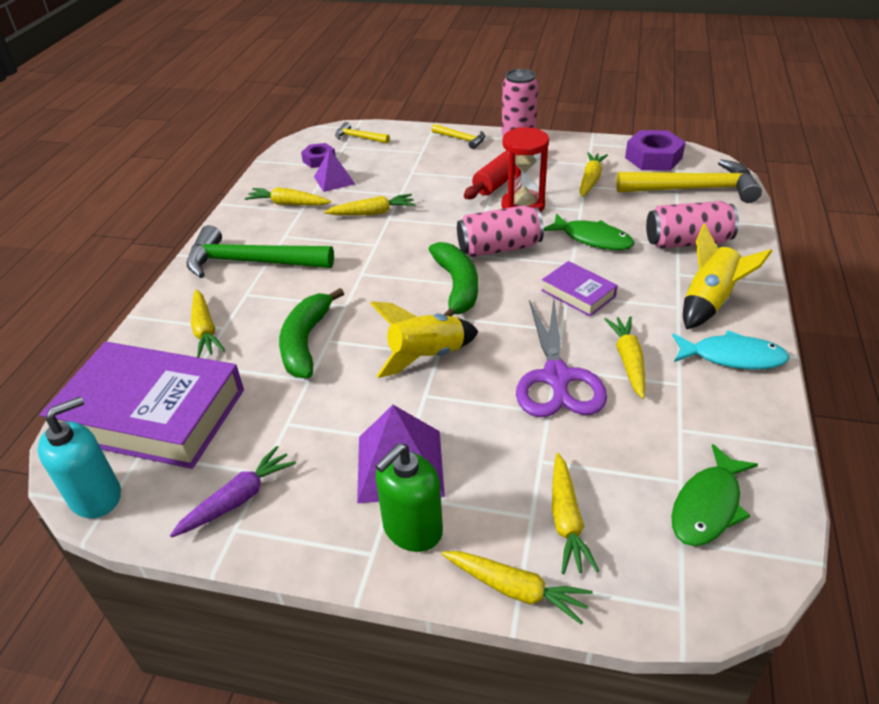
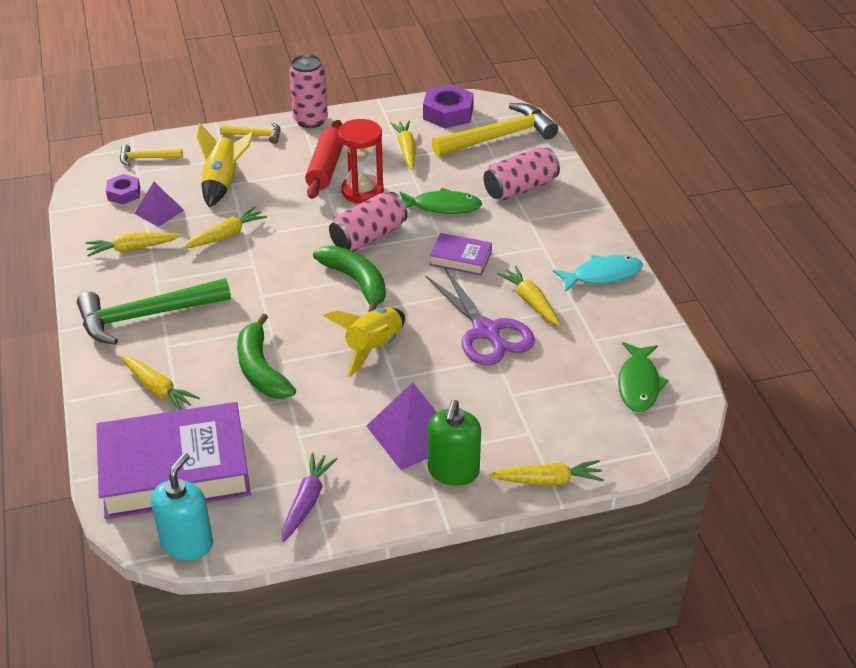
camera: 30 degrees left, 0 degrees up
yellow carrot [552,453,599,574] -> none
yellow rocket [683,223,772,329] -> yellow rocket moved to [197,123,255,207]

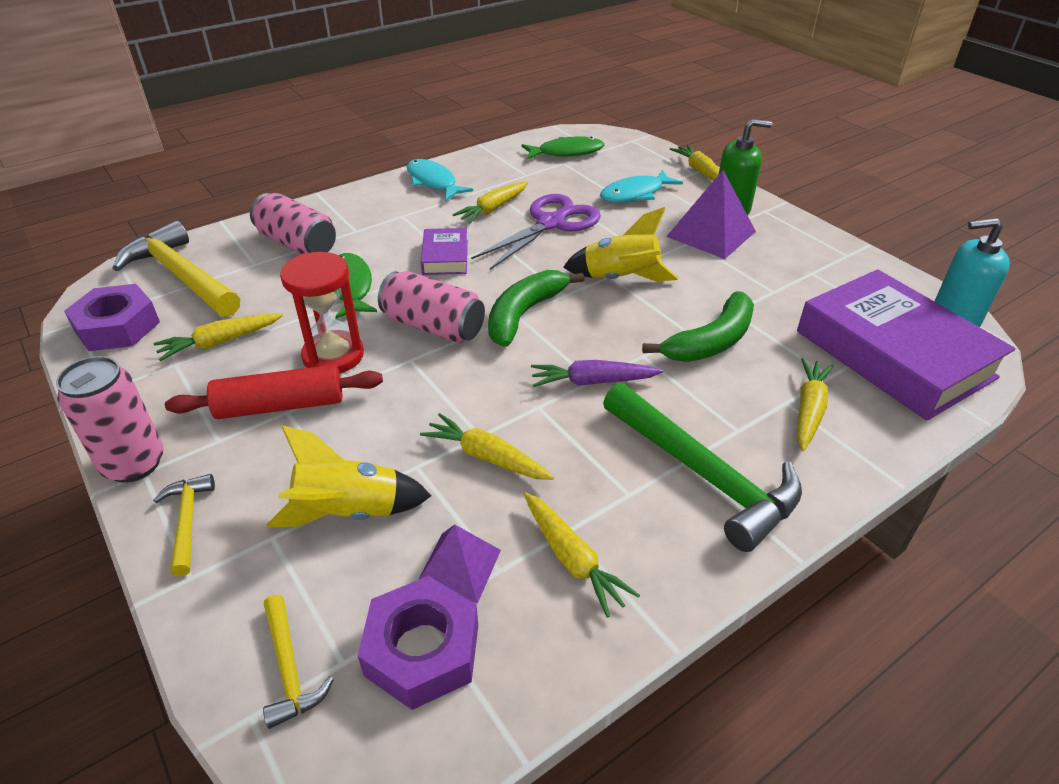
camera: 110 degrees left, 0 degrees up
purple nut [106,174,140,204] -> purple nut [358,576,478,710], size x1.64
purple carrot [282,453,337,542] -> purple carrot moved to [531,360,663,387]
none -> turquoise fish [600,170,683,203]

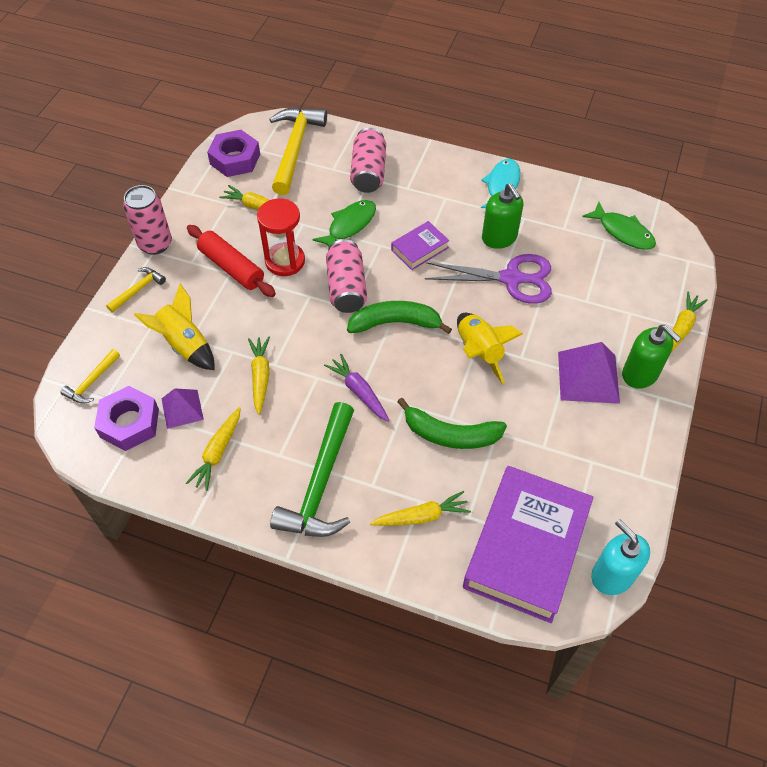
camera: 55 degrees right, 15 degrees up
yellow carrot [453,182,528,224] -> green soap dispenser [482,183,523,249]
turquoise fish [600,170,683,203] -> none

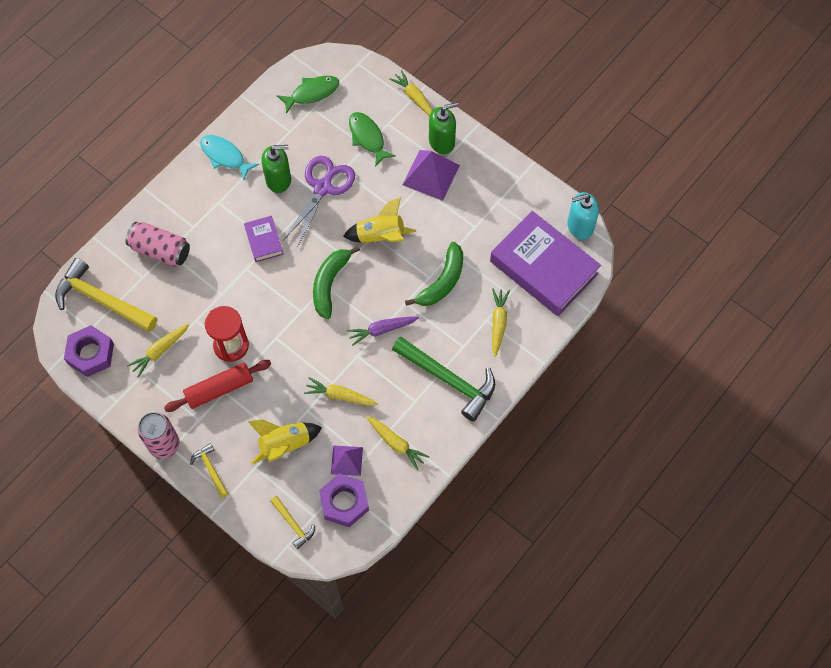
camera: 70 degrees left, 10 degrees up
green fish [313,200,376,247] -> green fish moved to [349,112,396,167]
pink can [326,239,367,313] -> none

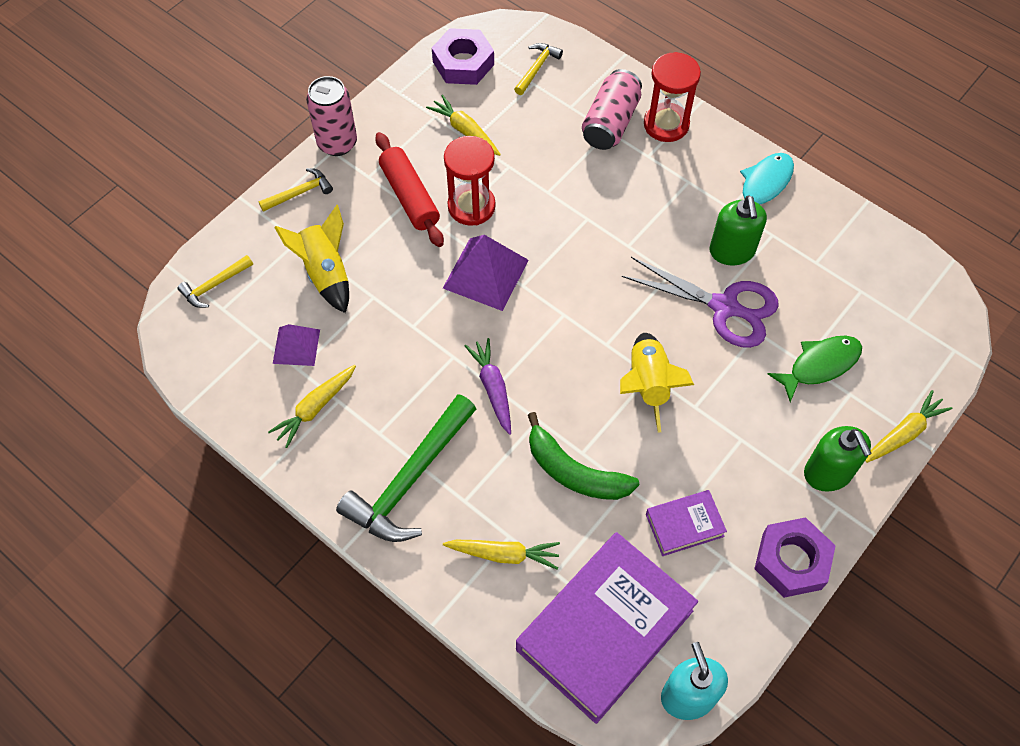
camera: 90 degrees right, 5 degrees down
yellow hammer [55,258,157,332] -> yellow hammer [514,43,563,95], size x0.49
purple book [244,216,283,262] -> purple book moved to [646,490,727,556]
green fish [277,76,339,114] -> none
yellow carrot [304,377,378,406] -> none
green banana [313,246,360,319] -> none
purple nut [319,474,369,527] -> purple nut moved to [754,517,836,598]
purple pyramid [402,150,460,201] -> purple pyramid moved to [443,235,529,311]
none -> red hourglass [644,52,701,142]

